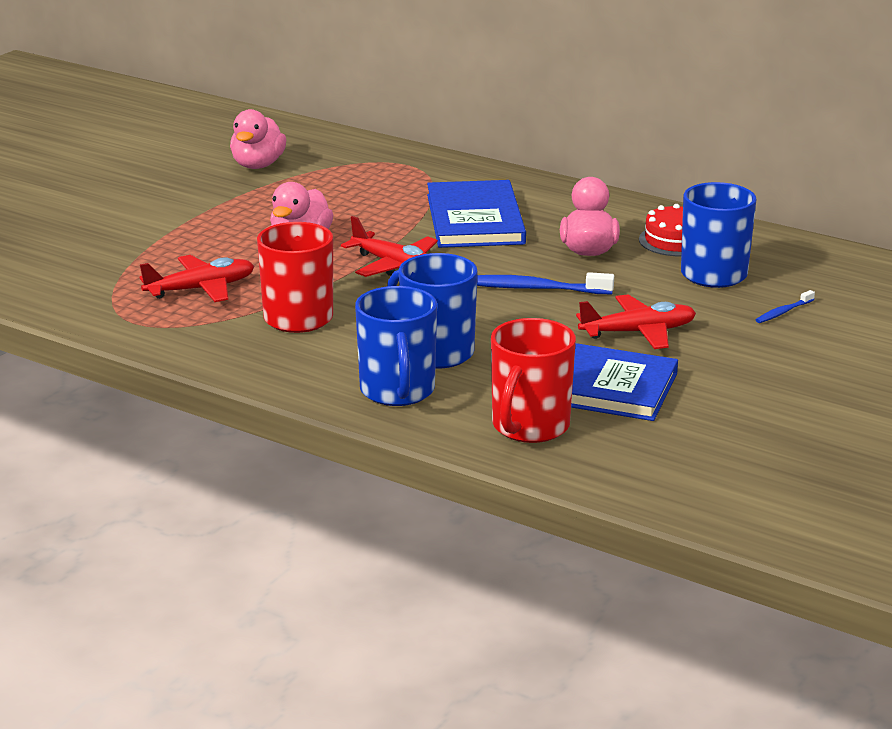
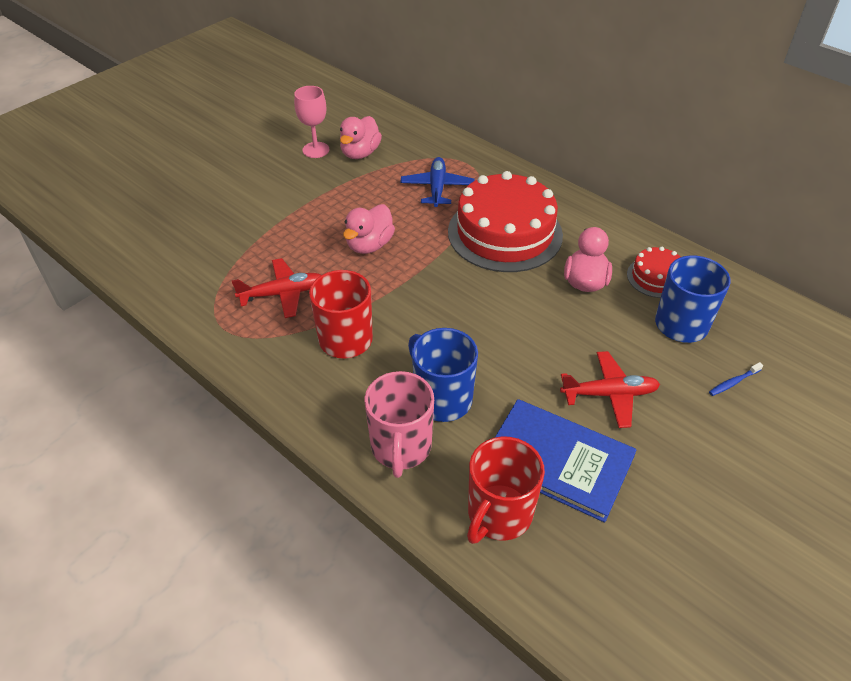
camera: 10 degrees right, 20 degrees up
red plane [341,216,438,277] -> none
blue mug [355,286,437,406] -> pink mug [365,371,434,478]
blue book [427,180,526,248] -> red cake [448,171,563,272]
blue toothbrush [477,272,614,294] -> none
none -> pink goblet [294,86,329,158]
none -> blue plane [400,157,474,207]

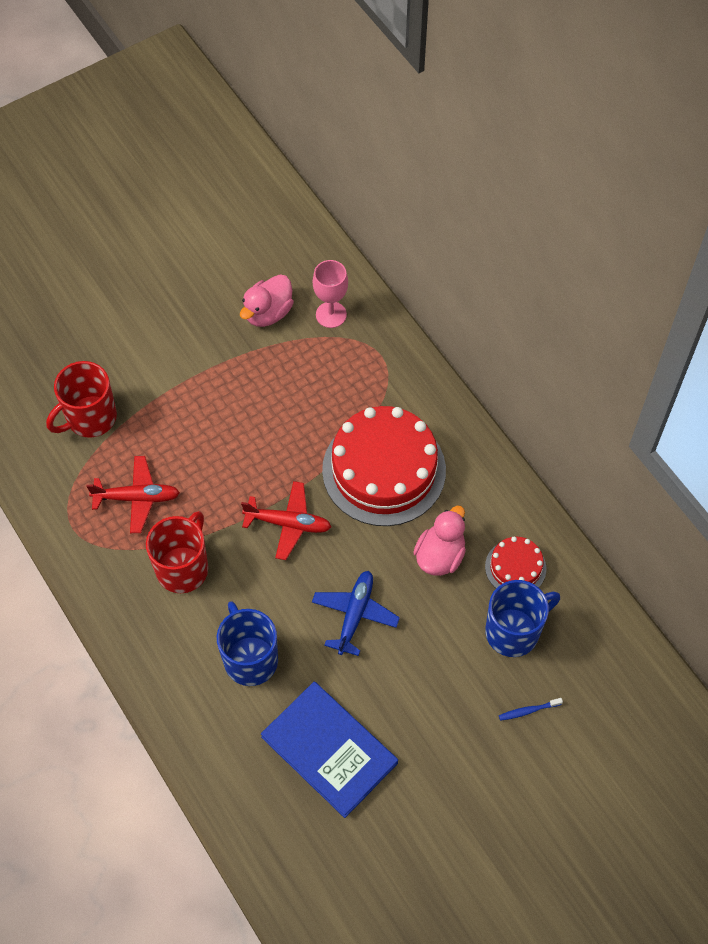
camera: 15 degrees right, 15 degrees up
pink goblet [294,86,329,158] -> pink goblet moved to [313,260,348,328]
pink duck [343,204,395,254] -> none
pink mug [365,371,434,478] -> none
blue plane [400,157,474,207] -> blue plane moved to [312,571,400,656]
red mug [467,436,545,544] -> red mug moved to [46,361,117,438]
red plane [560,351,660,428] -> red plane moved to [241,481,331,560]

